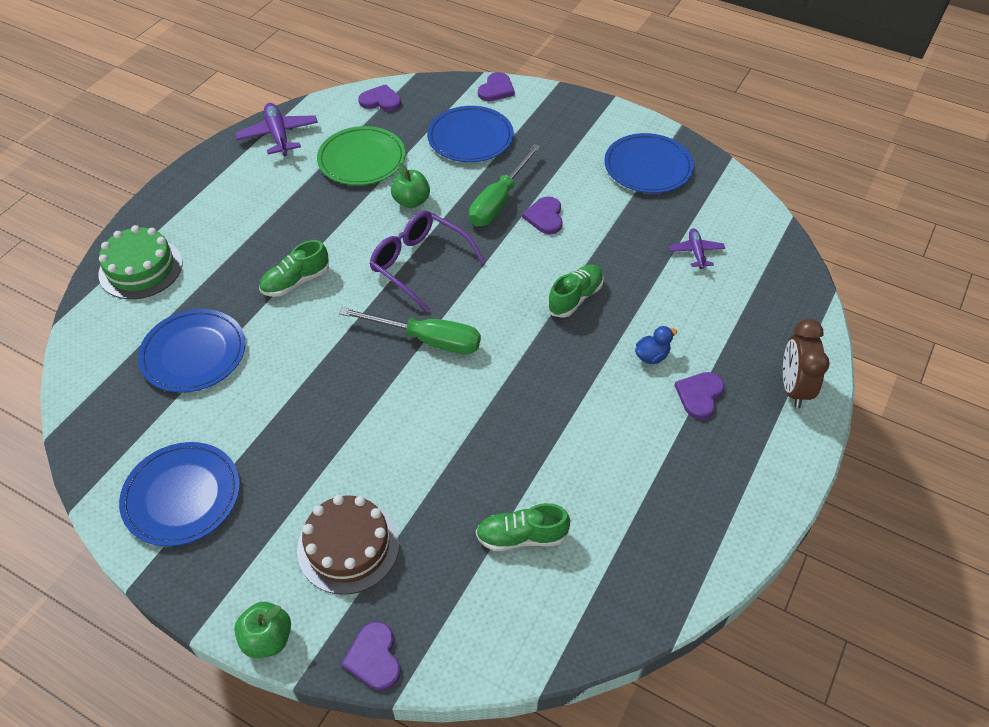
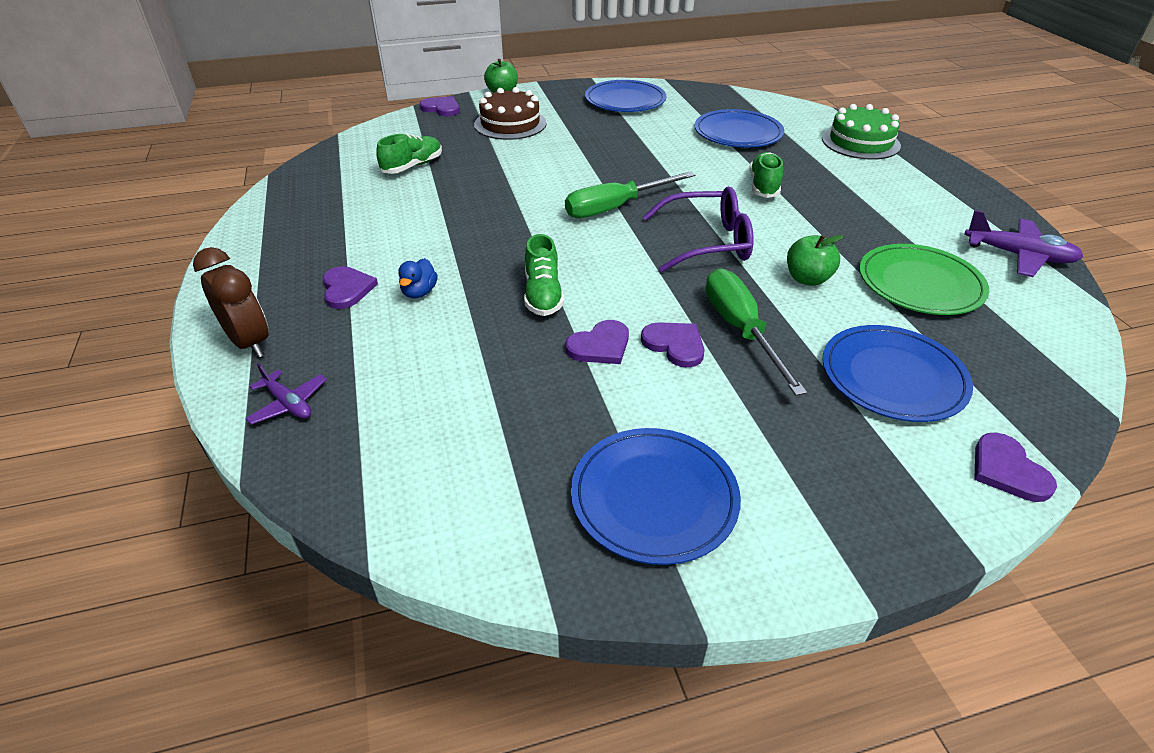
camera: 135 degrees right, 10 degrees down
purple heart [358,84,401,111] -> purple heart moved to [566,320,629,364]
purple plane [669,228,725,269] -> purple plane moved to [245,363,327,425]

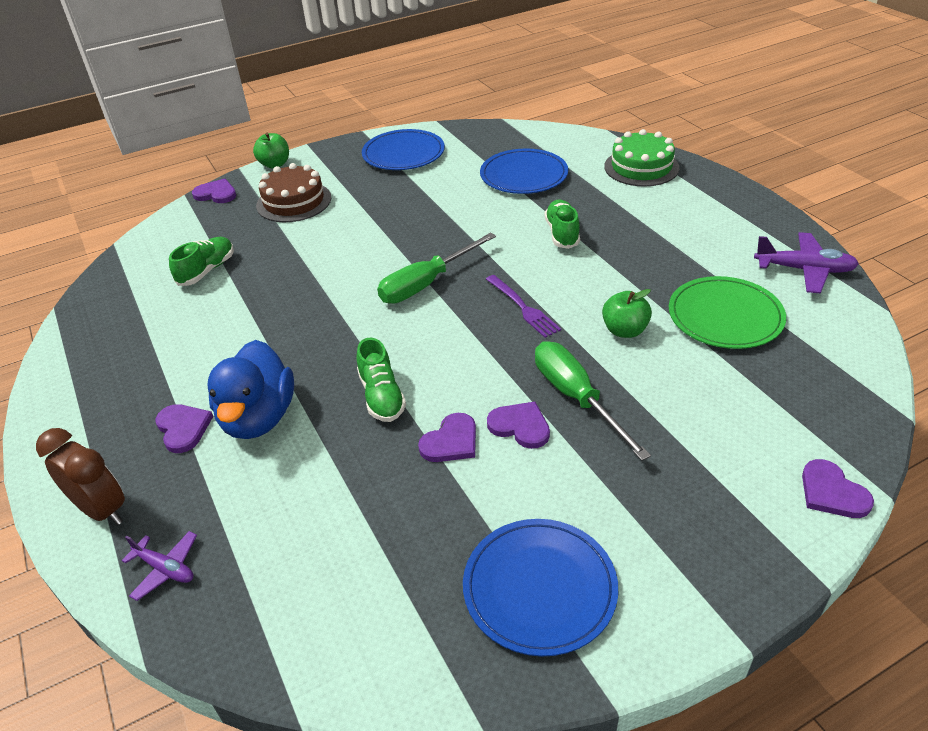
camera: 10 degrees left, 0 degrees up
blue duck [398,258,438,298] -> blue duck [207,340,294,439], size x2.25
purple glasses [643,186,754,272] -> purple fork [486,275,561,338]
blue plate [823,325,973,422] -> none

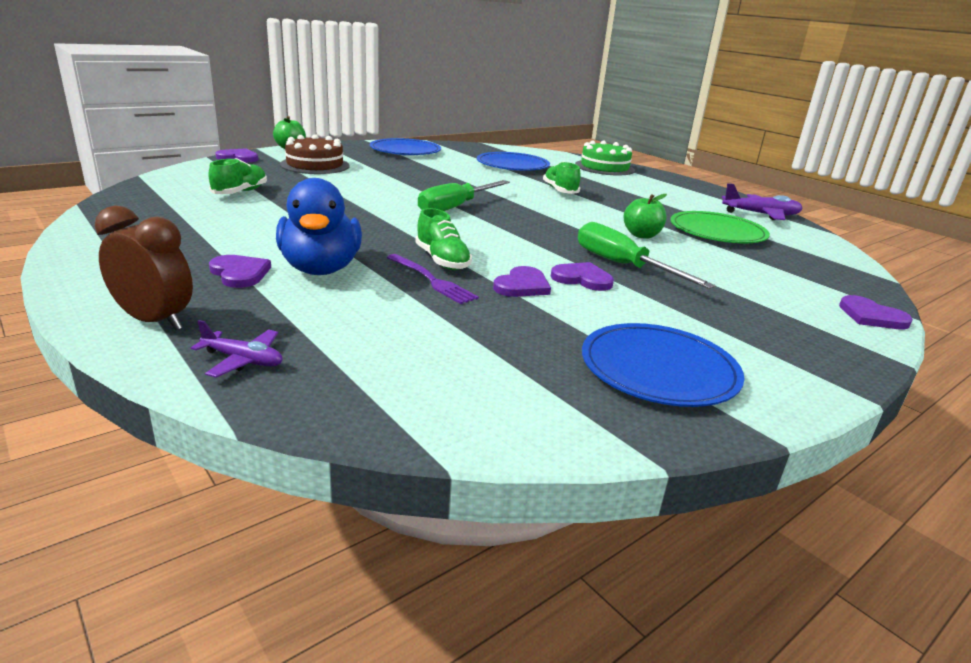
camera: 15 degrees left, 15 degrees down
purple fork [486,275,561,338] -> purple fork moved to [387,254,479,304]

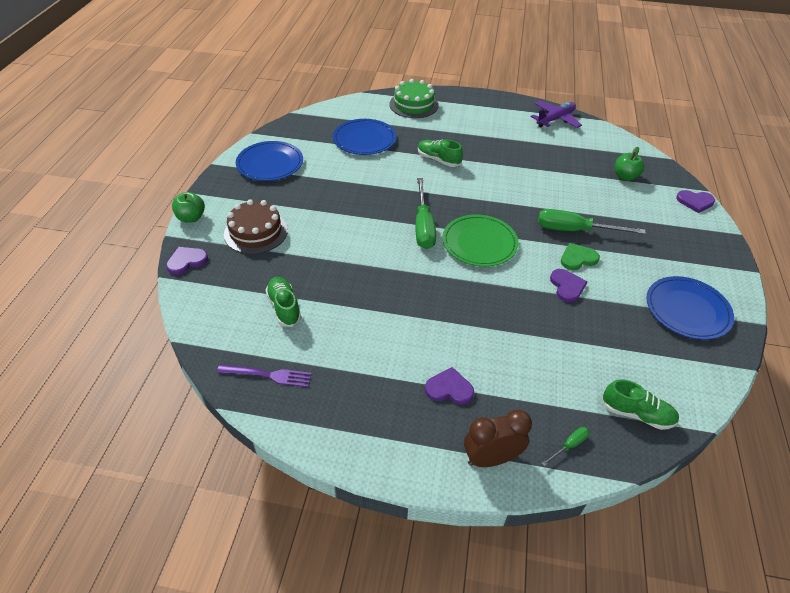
camera: 40 degrees left, 20 degrees up
purple plane [191,320,283,378] -> green screwdriver [542,427,589,466]
blue duck [276,178,362,275] -> none
purple fork [387,254,479,304] -> purple fork moved to [217,365,312,387]
green shoe [415,208,472,270] -> green shoe moved to [602,379,679,430]
purple heart [550,262,614,291] -> green heart [561,243,600,270]
green apple [623,194,667,239] -> green apple moved to [615,147,645,181]
green plate [670,211,770,243] -> green plate moved to [442,214,519,267]

